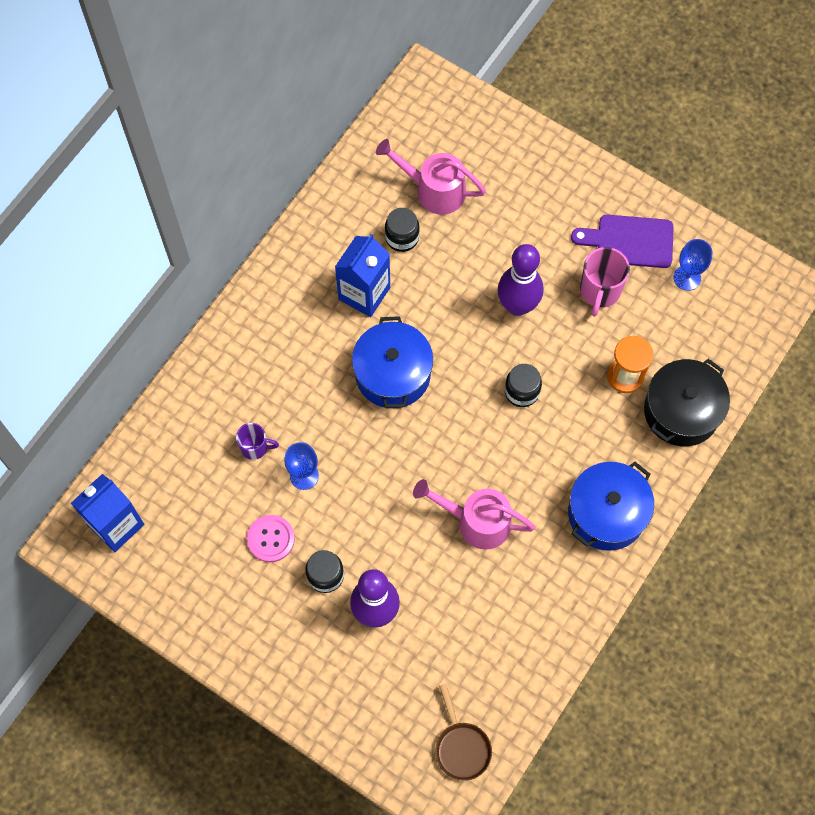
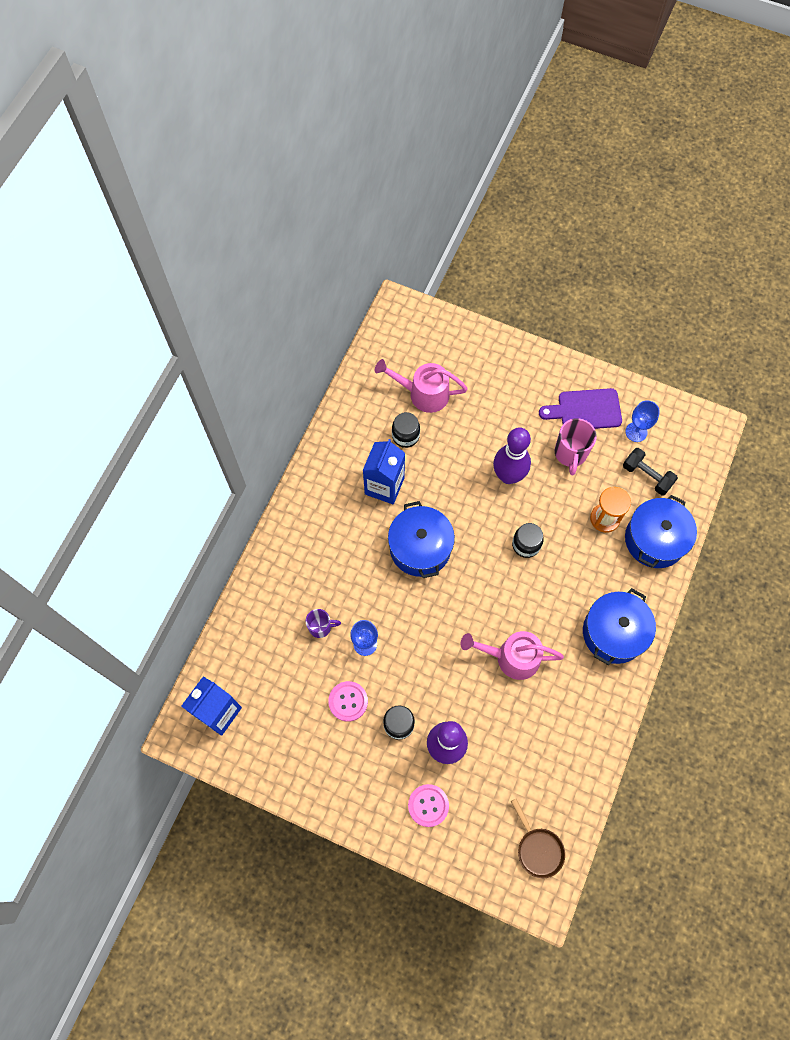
camera: 10 degrees left, 0 degrees up
black pot [644,359,730,446] -> blue pot [625,495,697,568]
none -> pink button [408,784,449,827]
none -> black dumbbell [623,448,678,495]

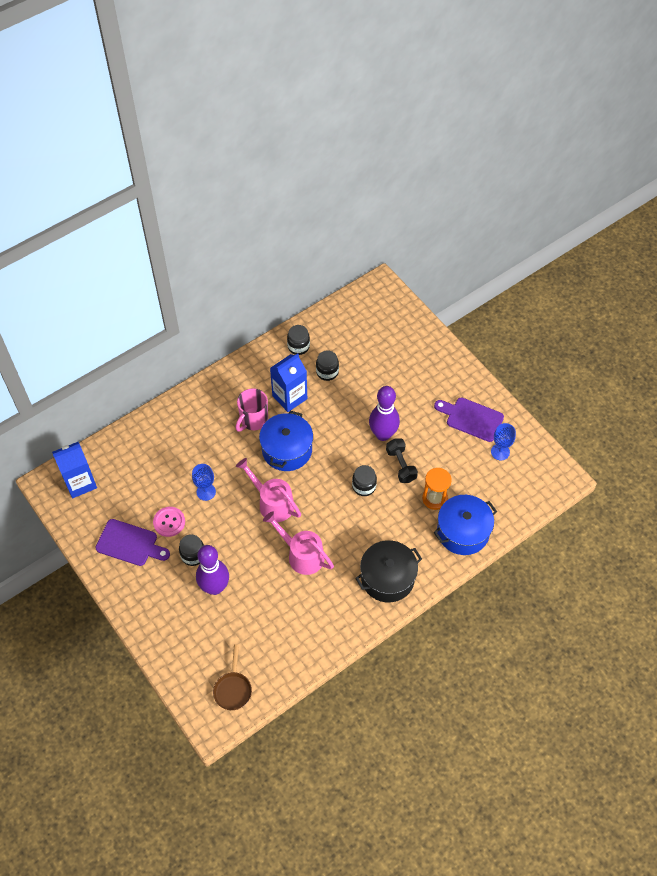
camera: 30 degrees right, 10 degrees down
purple mug [306,609,341,638] -> none
pink watering can [375,359,468,413] -> pink watering can moved to [236,458,301,522]
pink button [408,784,449,827] -> none
pink mug [555,418,597,475] -> pink mug moved to [235,388,268,432]
blue pot [583,588,656,665] -> black pot [355,540,422,602]
black dumbbell [623,448,678,495] -> black dumbbell moved to [386,439,418,483]
none -> purple cutting board [95,519,170,566]
none -> black jar [287,325,310,355]

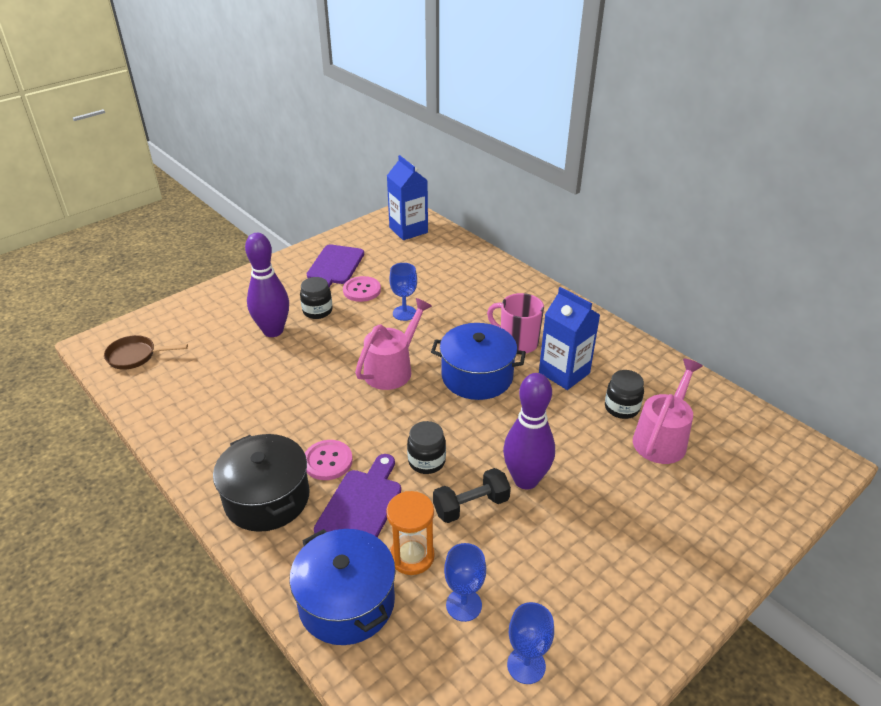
camera: 85 degrees right, 20 degrees down
pink watering can [263,511,334,575] -> pink watering can moved to [633,359,703,464]
black jar [287,325,310,355] -> none
purple cutting board [434,397,504,442] -> purple cutting board moved to [314,454,401,538]
none -> pink button [305,440,353,480]
none -> blue goblet [444,543,486,622]

